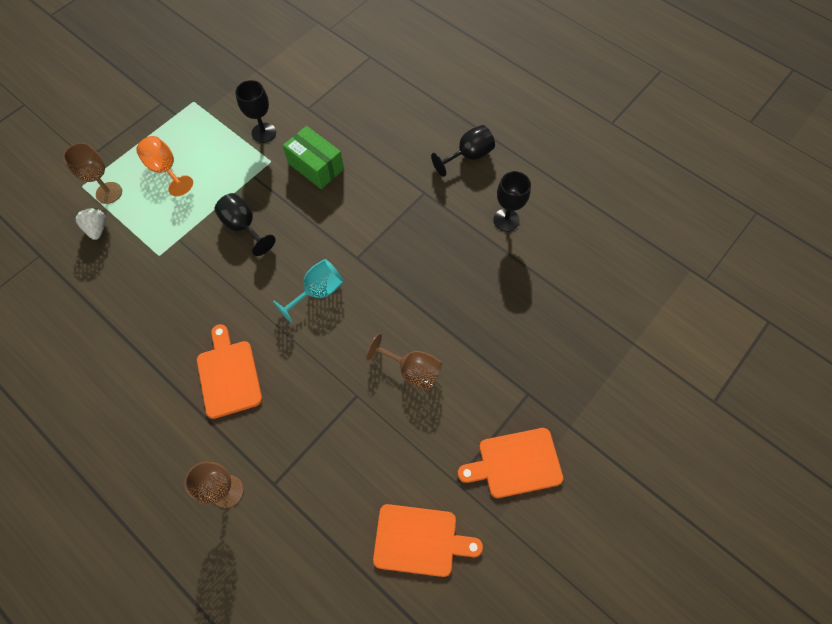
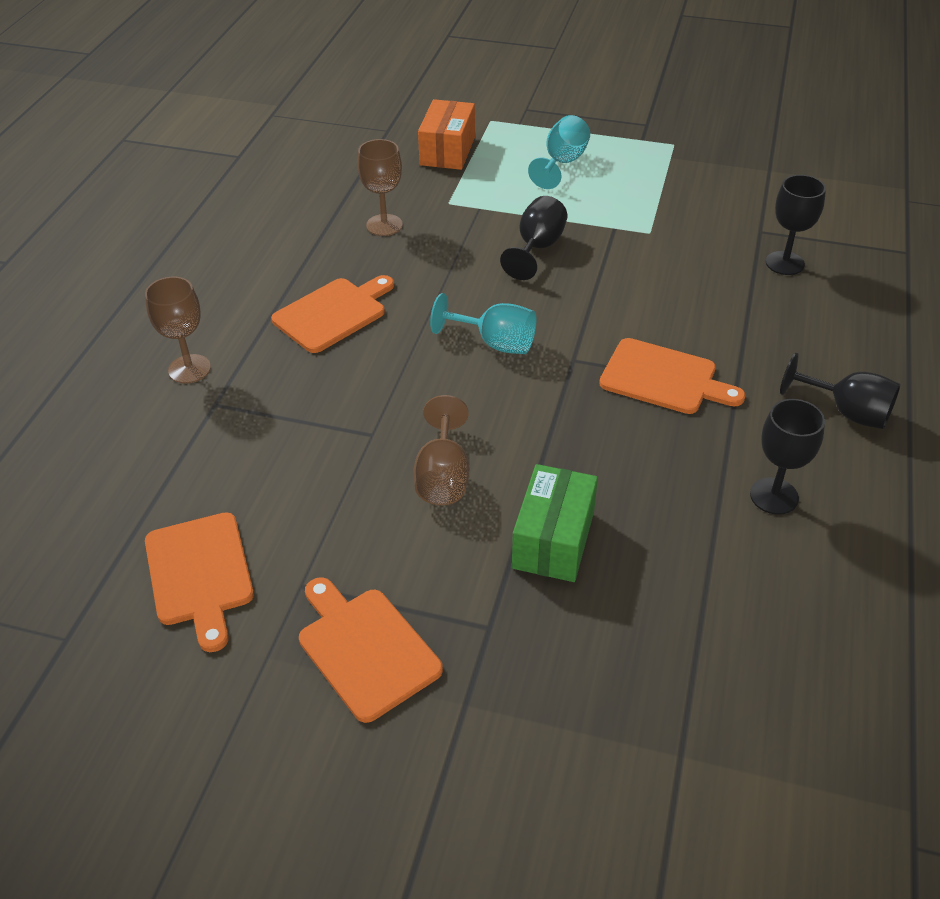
camera: 65 degrees right, 20 degrees down
brown goblet [63,143,122,204] -> brown goblet moved to [357,139,403,236]
white strawberry [76,208,106,240] -> orange box [418,99,475,170]
orange goblet [136,136,193,196] -> turquoise goblet [528,115,590,189]
black goblet [235,80,276,143] -> black goblet moved to [766,175,826,275]
green box [283,126,344,189] -> green box moved to [512,464,598,582]
none -> orange cutting board [599,338,745,414]

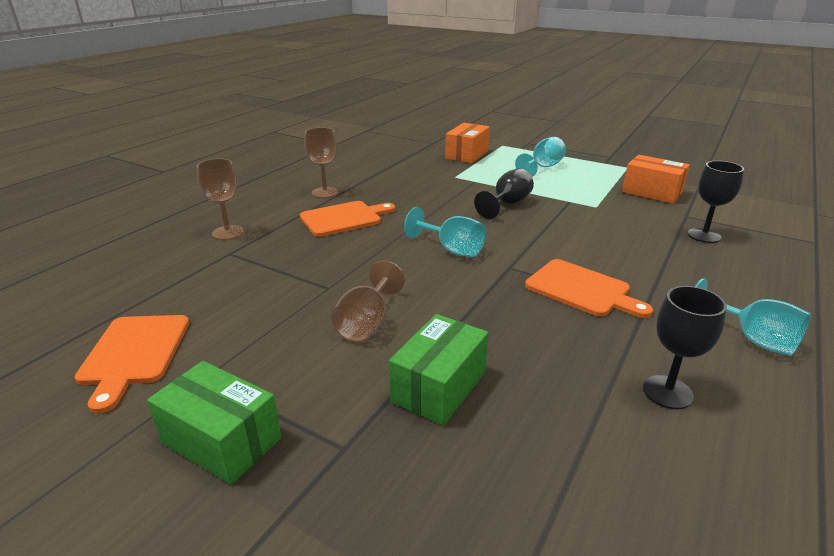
camera: 15 degrees right, 15 degrees down
orange cutting board [299,577,443,723] -> green box [147,361,281,485]
brown goblet [357,139,403,236] -> brown goblet moved to [304,127,338,198]
black goblet [780,353,901,429] -> turquoise goblet [695,278,811,356]
none -> orange box [622,155,690,204]

